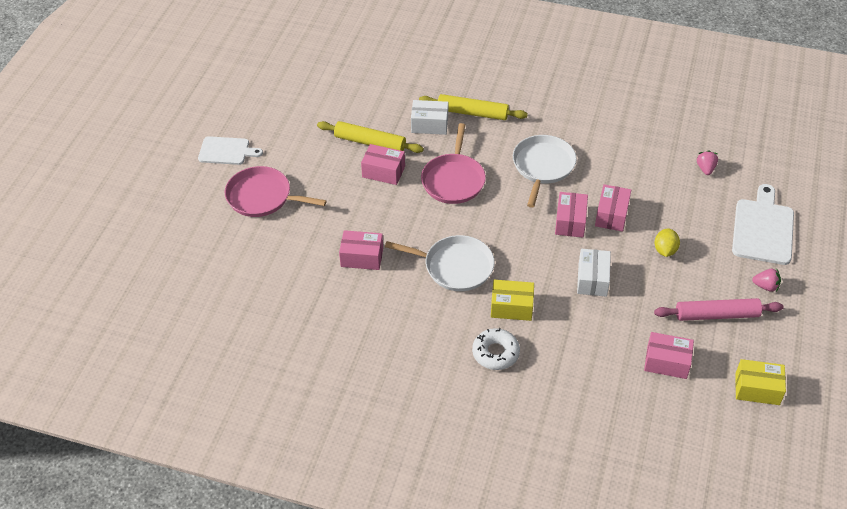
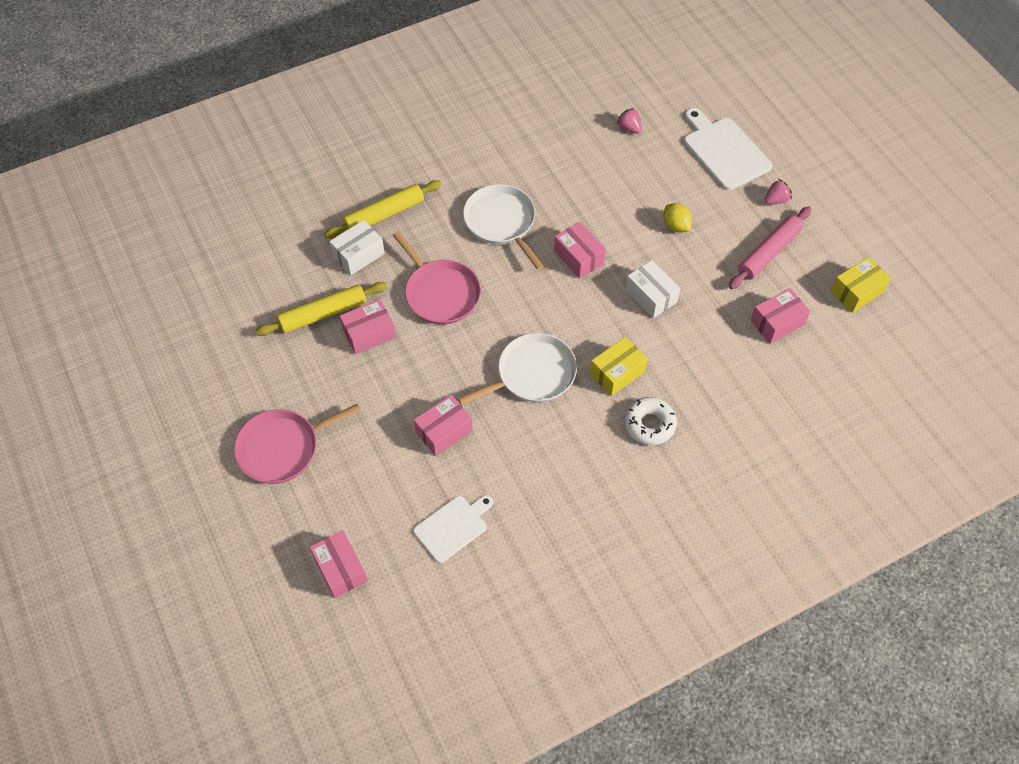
camera: 45 degrees left, 10 degrees up
white cutting board [198,136,263,165] -> white cutting board moved to [413,495,493,563]
pink box [595,184,631,232] -> pink box moved to [310,530,368,598]

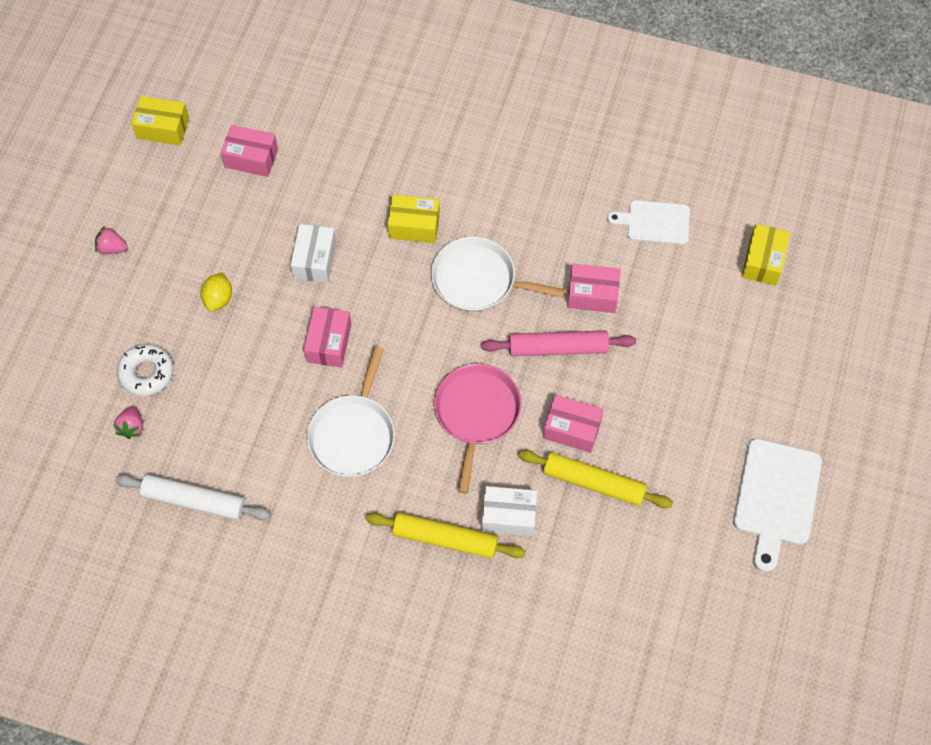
camera: 135 degrees left, 5 degrees up
pink pan [234,403,361,484] -> none
pink box [310,530,368,598] -> yellow box [742,224,790,286]
white donut [624,397,677,445] -> white donut moved to [117,344,173,396]
white cutting board [684,108,772,190] -> white cutting board moved to [733,438,822,572]
pink rolling pin [729,207,812,289] -> pink rolling pin moved to [482,330,636,356]
none -> white rolling pin [115,474,271,520]

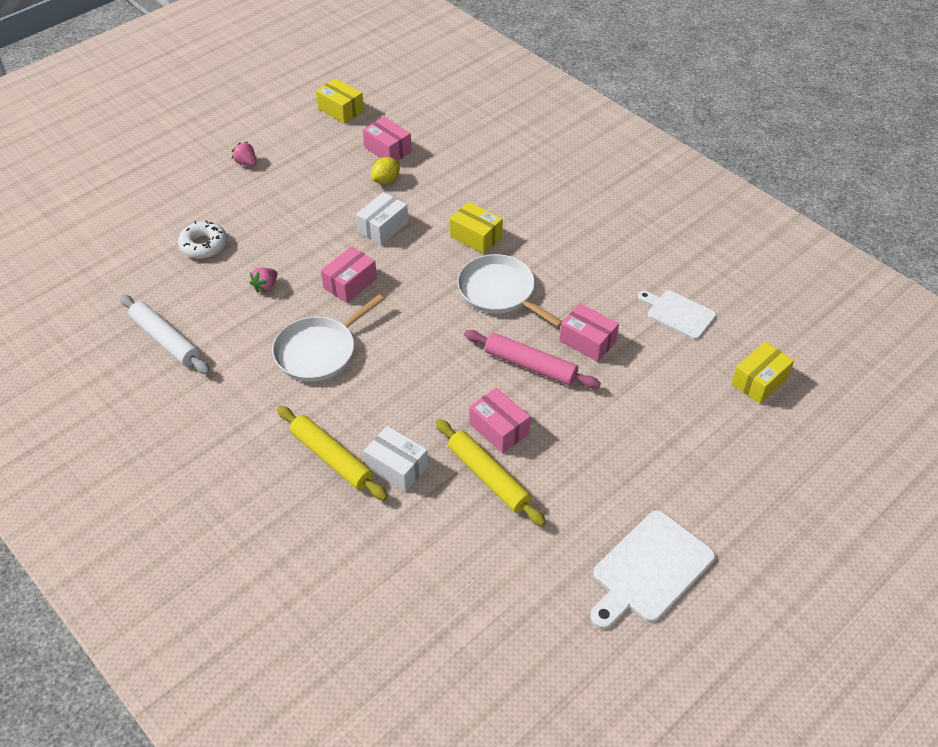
camera: 30 degrees right, 15 degrees down
pink strawberry [113,406,143,439] -> pink strawberry moved to [250,268,277,293]
yellow lemon [200,272,232,312] -> yellow lemon moved to [371,157,400,184]
pink pan [434,364,521,494] -> none

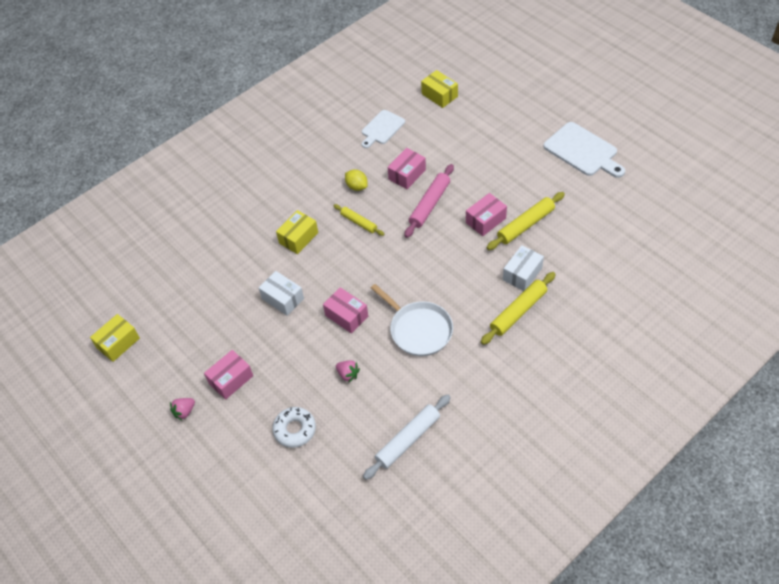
camera: 85 degrees left, 5 degrees up
pink box [363,117,412,160] -> pink box moved to [204,350,253,400]
yellow lemon [371,157,400,184] -> yellow lemon moved to [345,170,368,191]
white pan [457,254,562,327] -> yellow rolling pin [334,204,384,236]

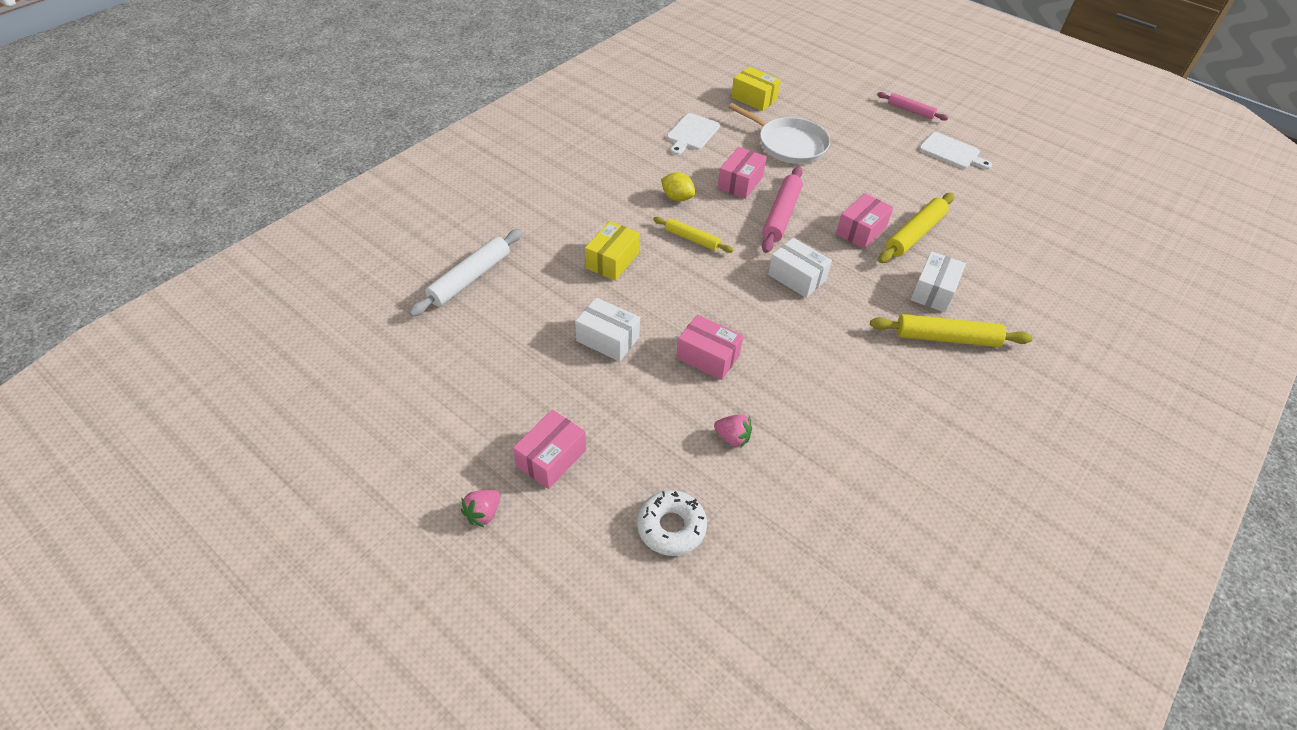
camera: 15 degrees left, 5 degrees down
yellow box [90,314,140,362] -> none
white rolling pin [363,395,451,480] -> white rolling pin moved to [409,229,523,317]
white pan [371,284,453,356] -> white pan moved to [728,103,830,164]
yellow rolling pin [481,272,556,345] -> yellow rolling pin turned 60 degrees clockwise [870,314,1033,347]
white cutting board [543,122,625,178] -> white cutting board [919,132,992,170], size x0.65
none -> white box [768,238,832,298]
none -> pink rolling pin [877,92,948,121]

